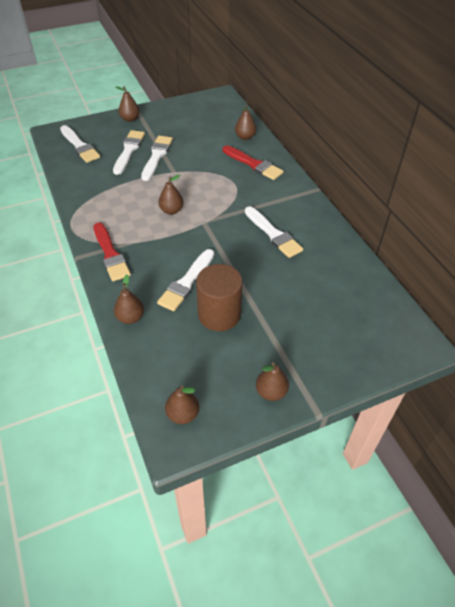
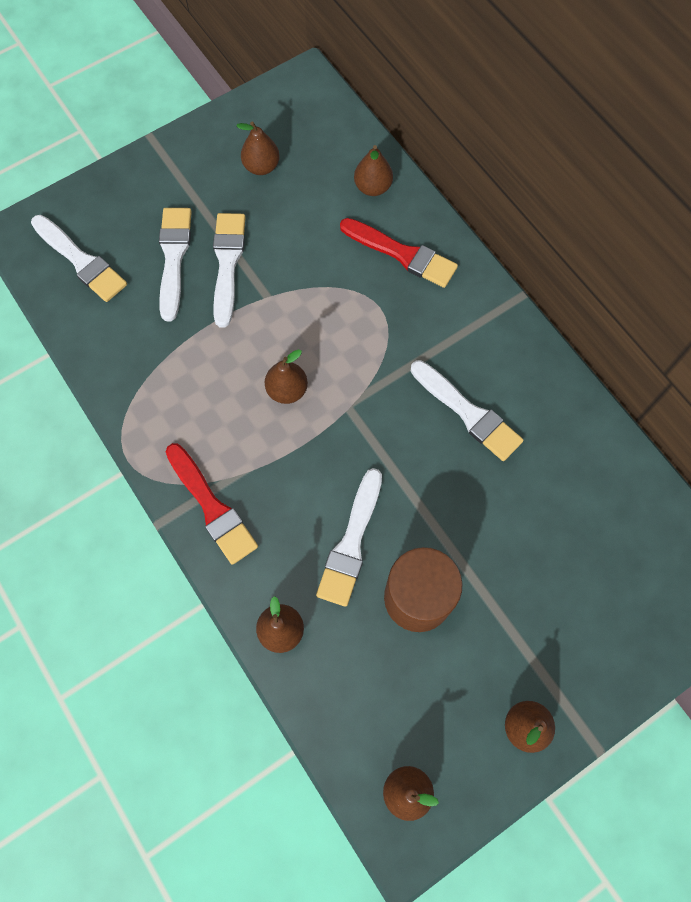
camera: 10 degrees left, 20 degrees up
brown pear [116,86,140,122] -> brown pear moved to [236,122,280,175]

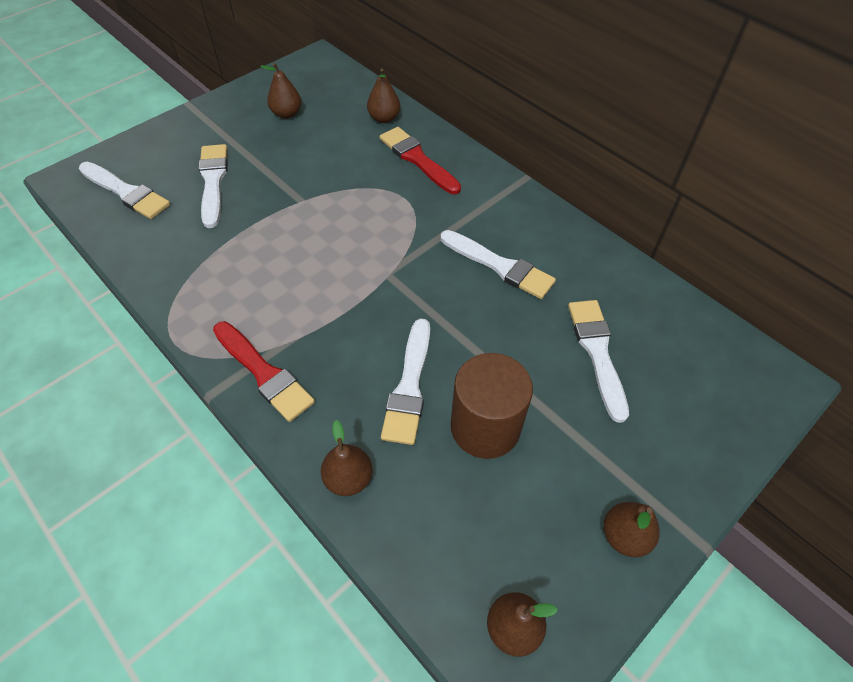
camera: 10 degrees left, 15 degrees down
white brush [213,213,246,328] -> white brush moved to [568,300,629,423]
brown pear [265,350,308,404] -> none
red brush [340,218,458,288] -> red brush turned 150 degrees counterclockwise [380,127,461,194]

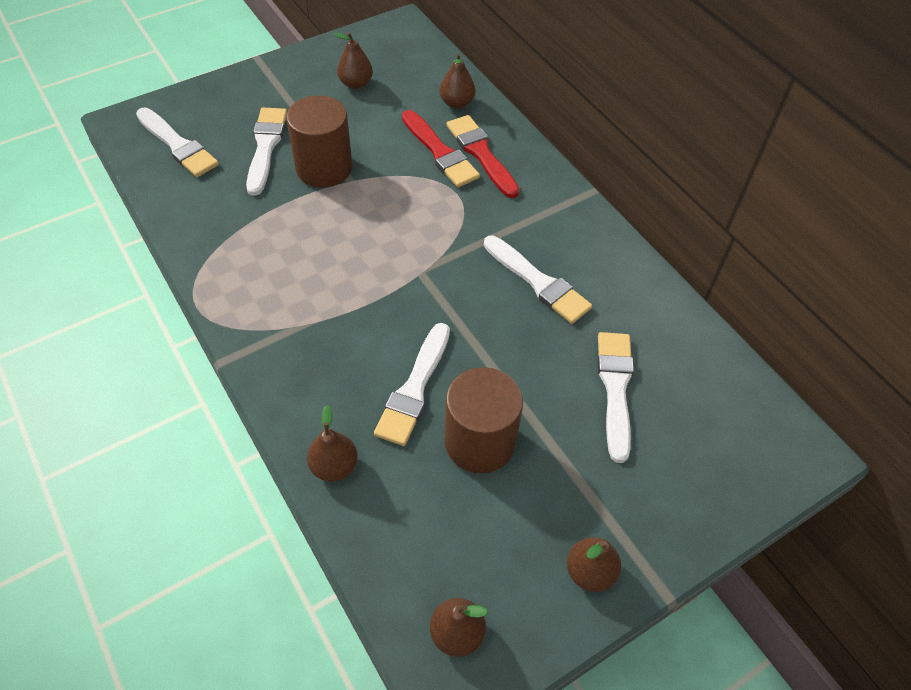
camera: 10 degrees right, 0 degrees up
red brush [213,321,315,422] -> red brush moved to [402,110,480,188]
none -> brown cylinder [286,95,352,188]

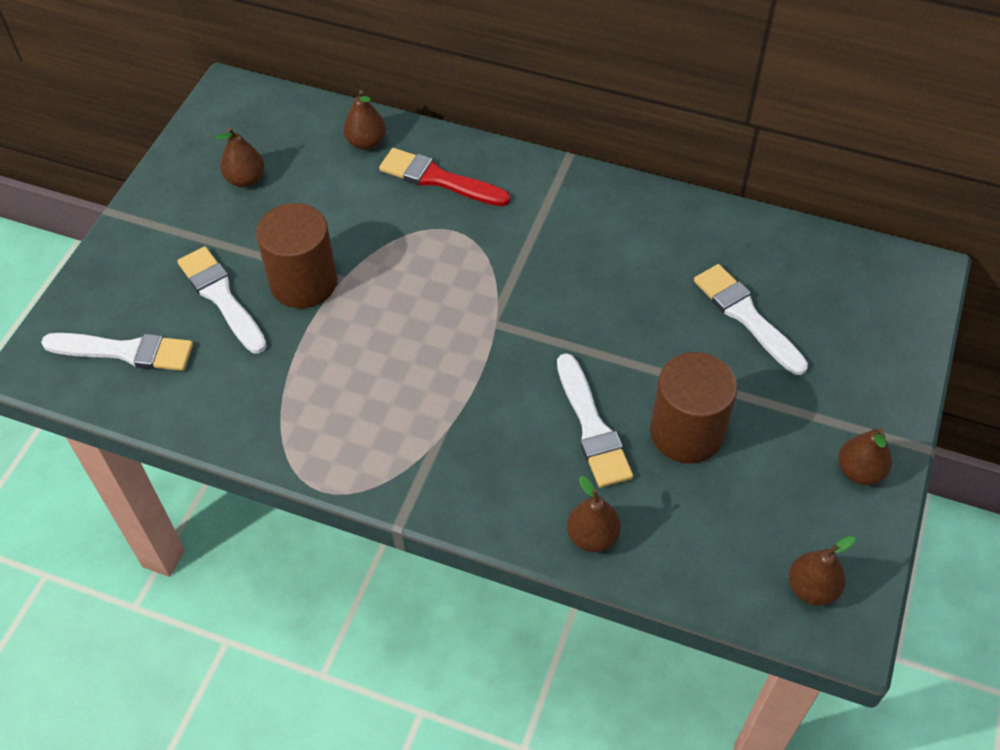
camera: 35 degrees left, 0 degrees up
red brush [402,110,480,188] -> none
white brush [484,235,592,324] -> none

